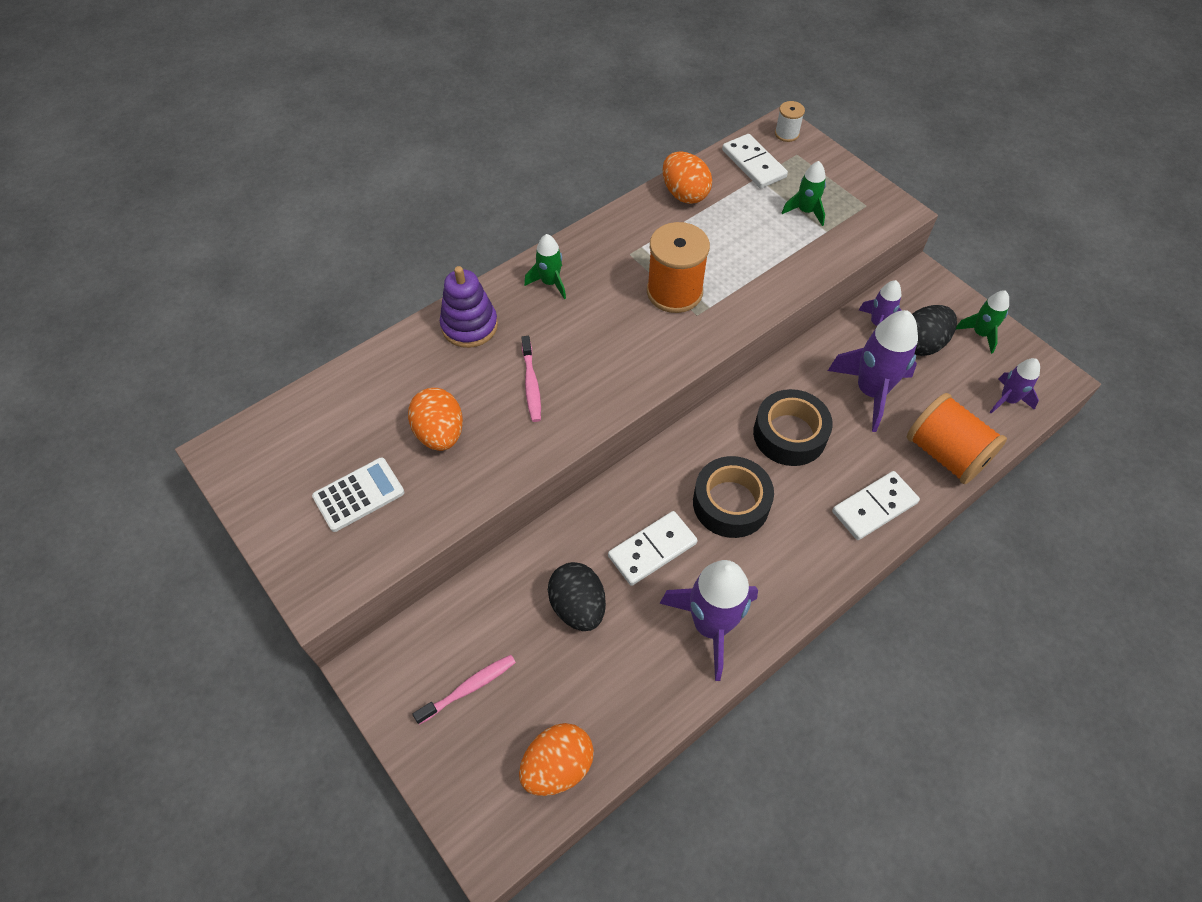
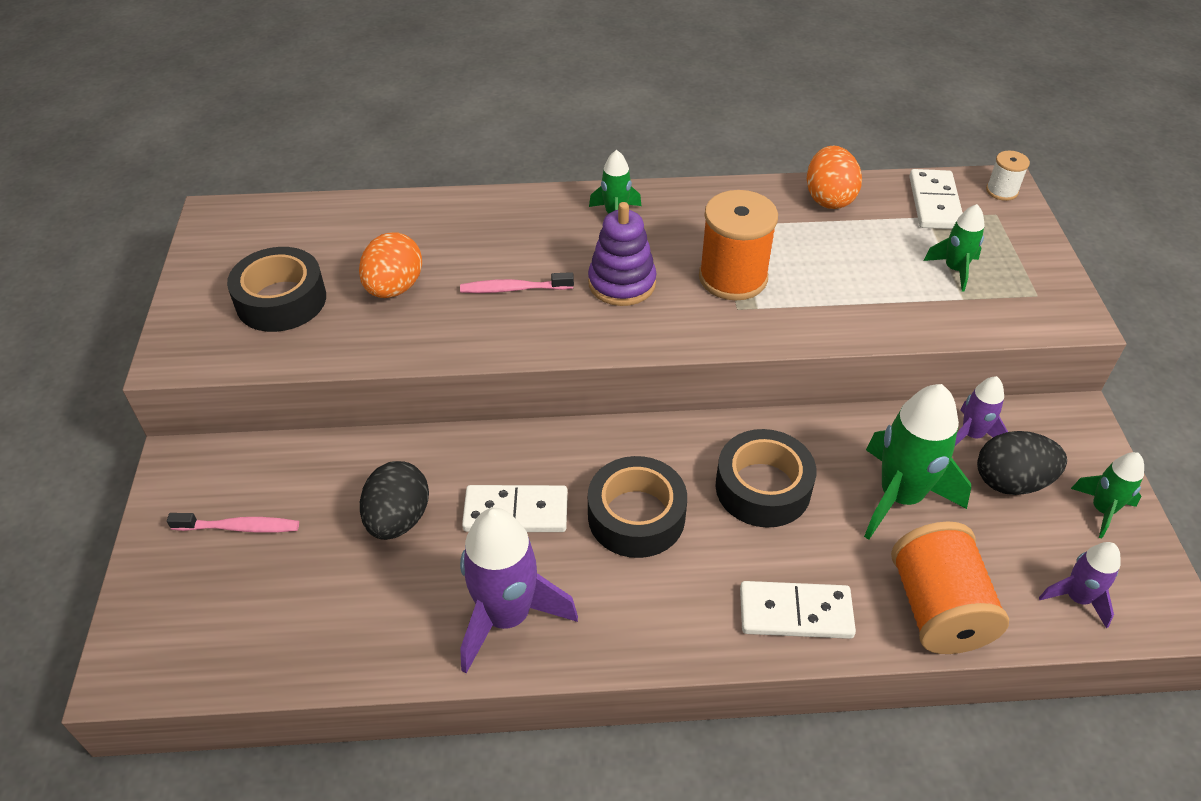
camera: 35 degrees right, 10 degrees down
white calculator [312,458,404,532] -> black tape [227,247,326,332]
purple stacking toy [440,266,498,348] -> purple stacking toy moved to [588,202,656,306]
orange egg [519,723,594,796] -> none
pink toothbrush [521,336,541,422] -> pink toothbrush turned 60 degrees clockwise [460,272,574,293]
purple rocket [828,310,918,432] -> green rocket [864,384,971,540]

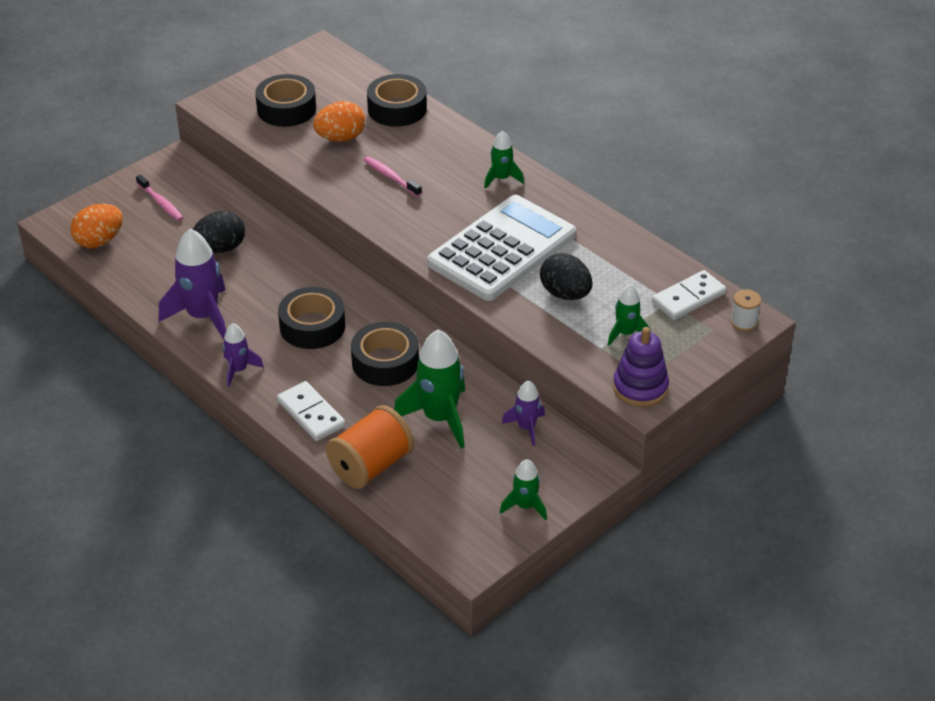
camera: 50 degrees right, 5 degrees down
white domino [462,485,568,532] -> none
purple stacking toy [588,202,656,306] -> purple stacking toy moved to [613,327,669,407]
orange spool [699,190,778,301] -> white calculator [427,195,576,301]
orange egg [807,146,862,209] -> orange egg moved to [70,204,123,248]
black egg [977,431,1067,495] -> black egg moved to [540,253,592,300]
purple rocket [1039,542,1120,628] -> purple rocket moved to [223,323,264,387]
none -> black tape [367,74,427,127]

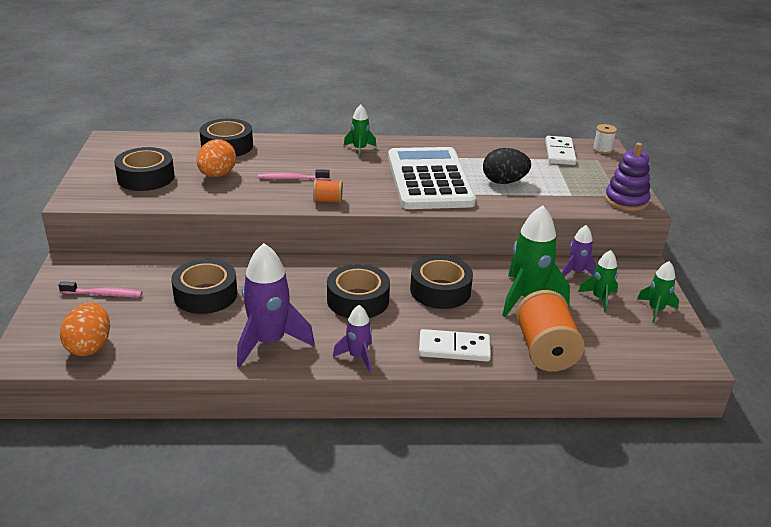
camera: 50 degrees left, 10 degrees down
black egg [193,211,245,253] -> black tape [171,259,238,314]
green rocket [607,285,651,346] -> green rocket moved to [578,250,618,312]
none -> orange spool [313,179,343,203]

